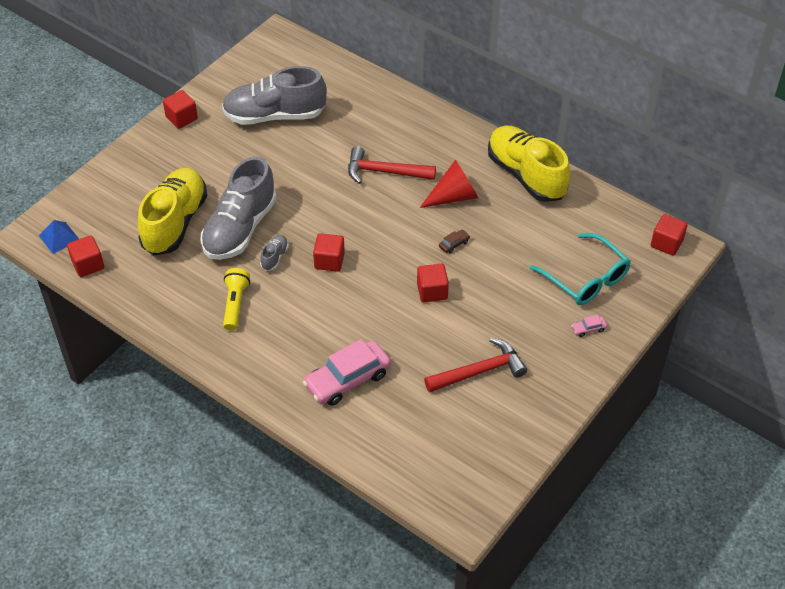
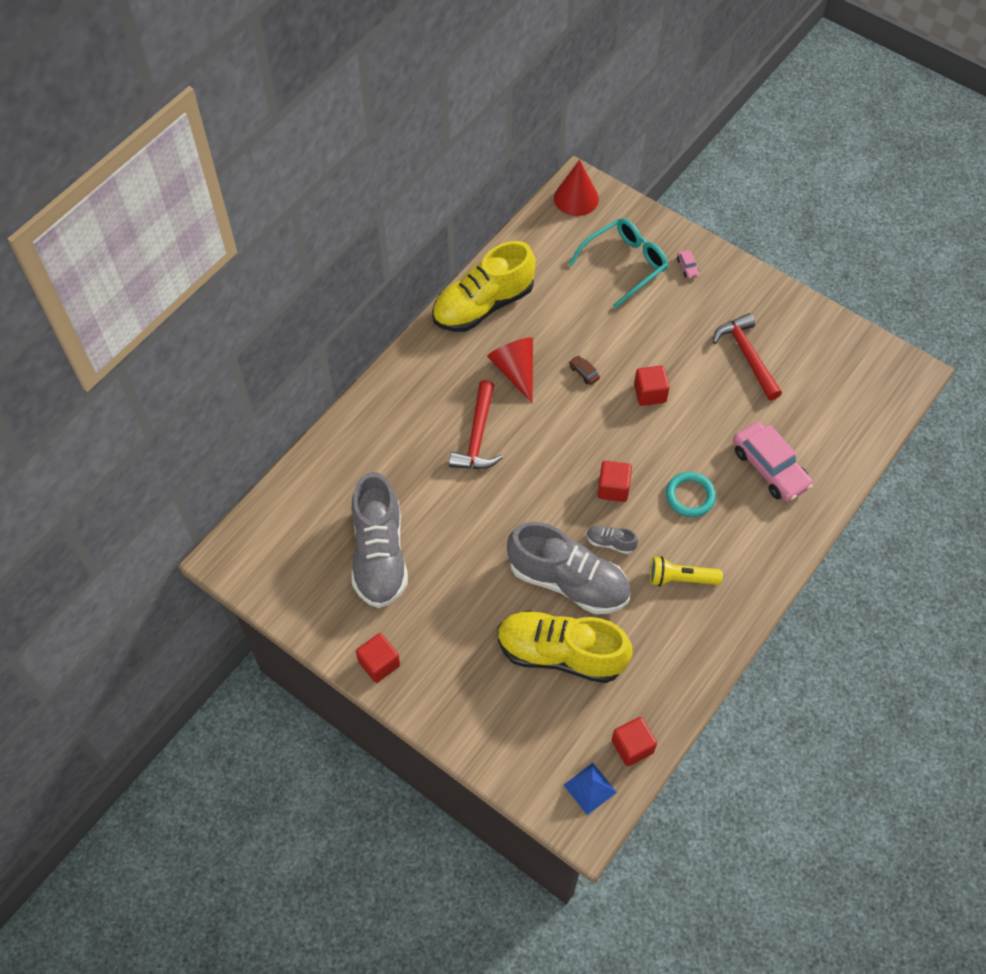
camera: 90 degrees left, 10 degrees up
red cube [651,214,688,256] -> red cone [554,160,599,216]
none -> turquoise ring [666,472,716,517]

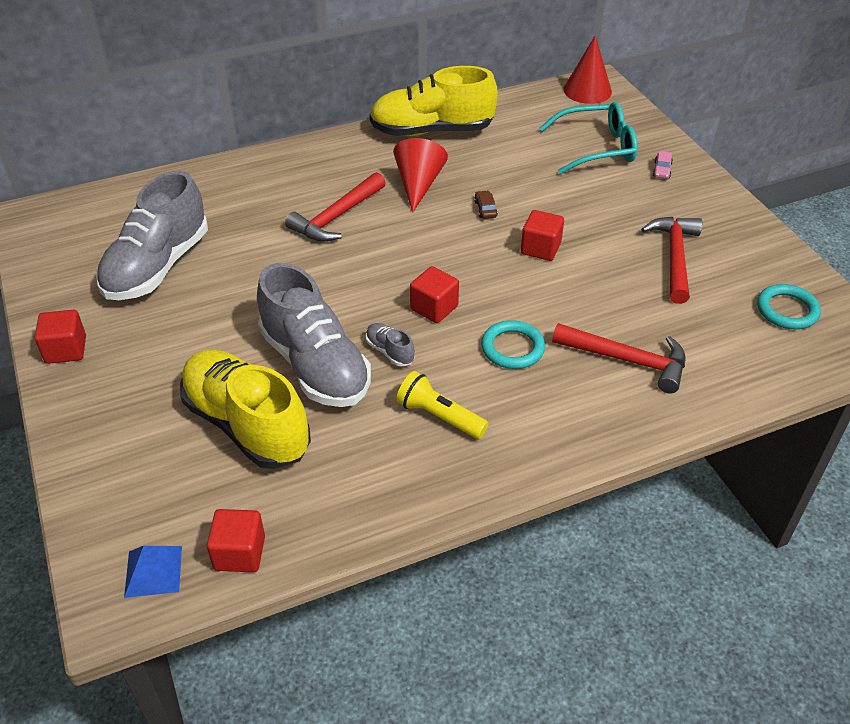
camera: 30 degrees right, 15 degrees down
pink car [733,422,813,502] -> red hammer [552,323,685,393]
none -> turquoise ring [757,284,821,329]

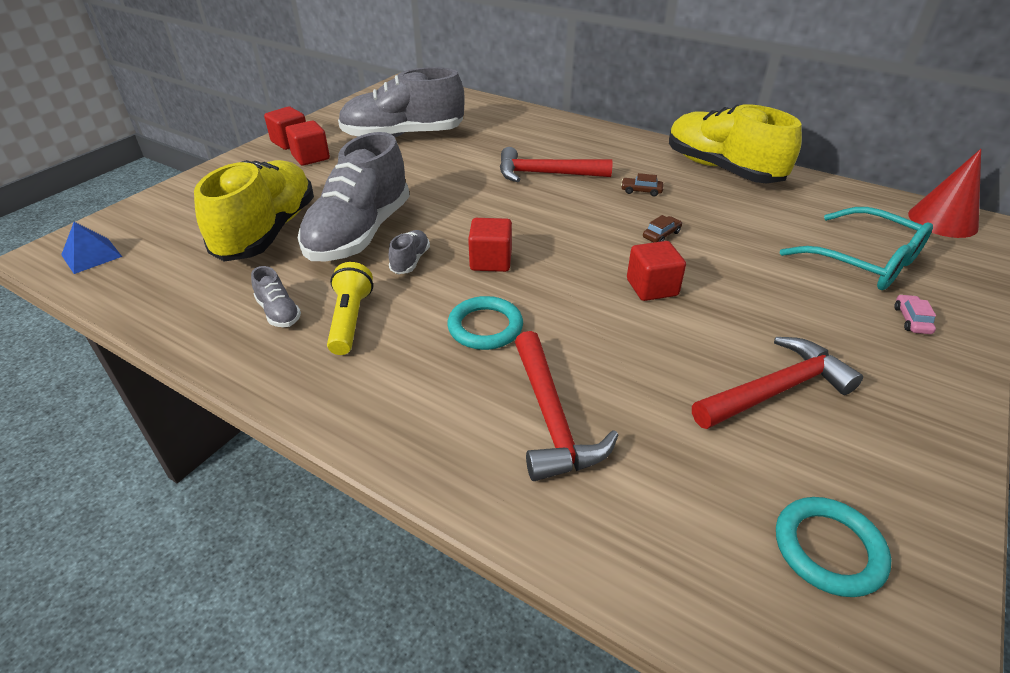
camera: 55 degrees right, 5 degrees down
red cube [207,509,265,572] -> red cube moved to [286,121,330,166]
red cone [393,138,448,213] -> brown car [621,173,664,197]
pink car [653,151,673,179] -> pink car turned 120 degrees clockwise [894,294,936,334]
none -> grey shoe [251,266,301,327]

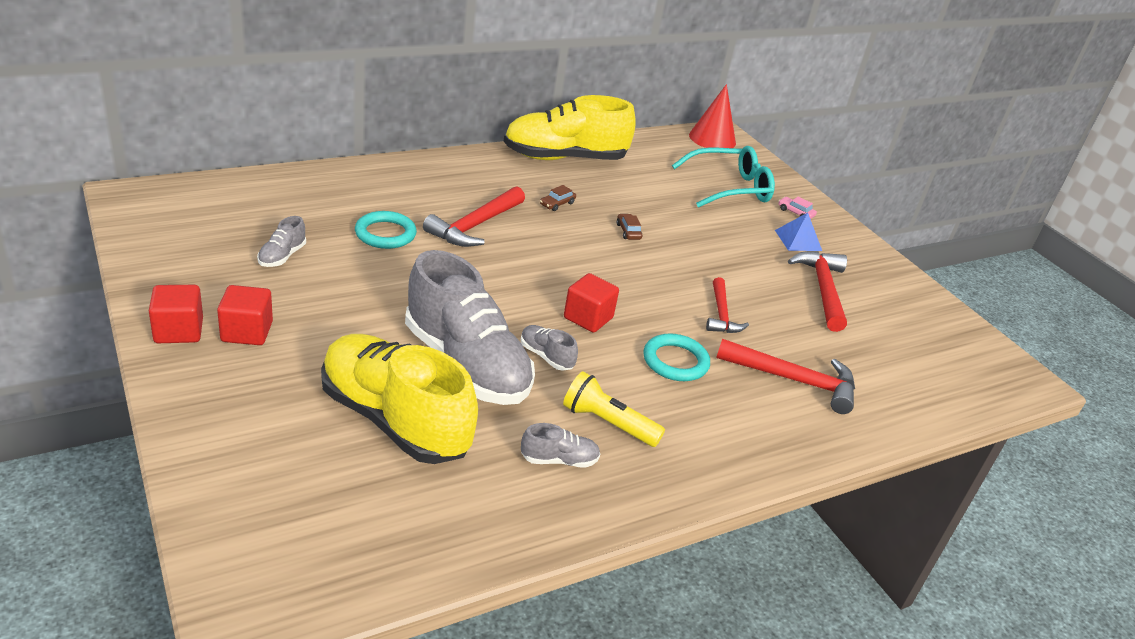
camera: 65 degrees left, 5 degrees down
blue pyramid [61,222,122,274] -> blue pyramid moved to [775,213,822,251]
grey shoe [338,67,465,137] -> grey shoe [257,216,306,267], size x0.40
red cube [627,241,686,301] -> none
turquoise ring [776,497,891,597] -> turquoise ring moved to [355,211,417,249]
none -> red hammer [706,277,749,333]

